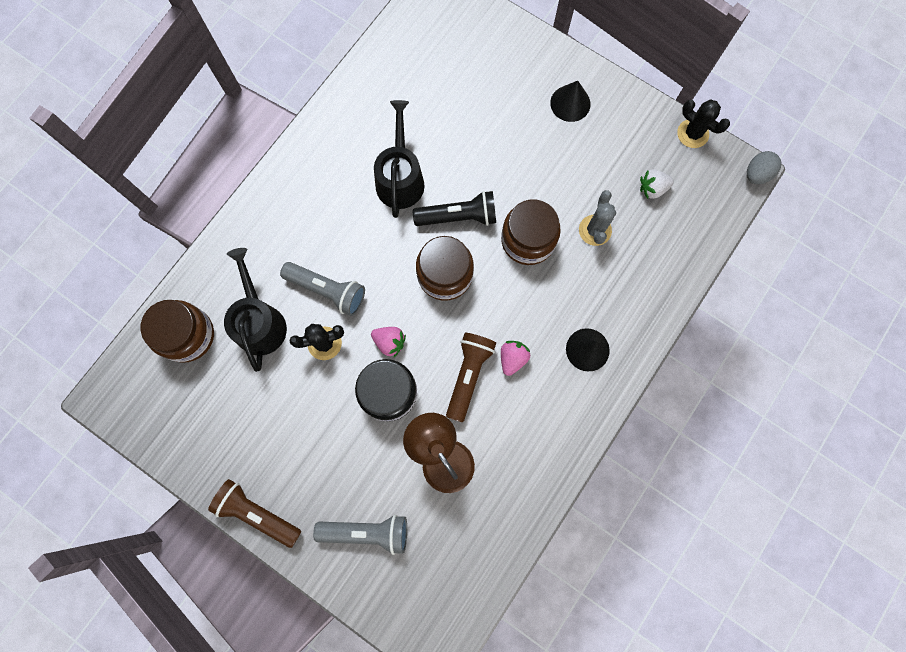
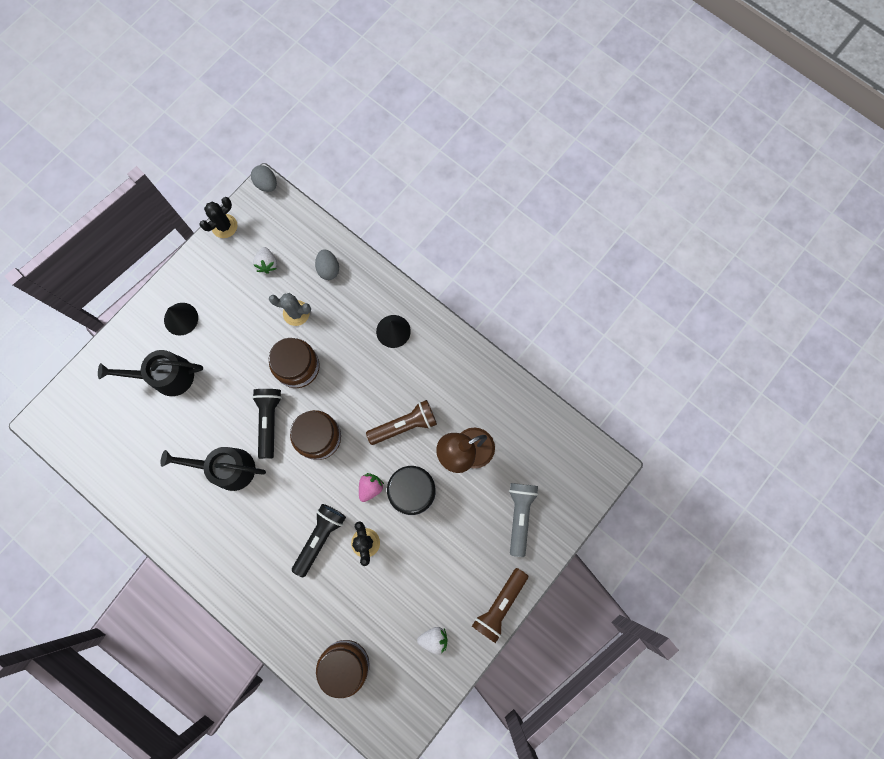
camera: 85 degrees left, 0 degrees up
black watering can [224,248,287,372] -> black watering can moved to [98,350,203,396]
grey flashlight [280,262,365,316] -> black flashlight [292,504,346,577]
brown flashlight [446,333,496,422] -> brown flashlight turned 135 degrees clockwise [366,400,437,445]
pink strawberry [501,341,530,376] -> none
none -> grey egg [315,249,339,280]
none -> white strawberry [417,627,447,655]

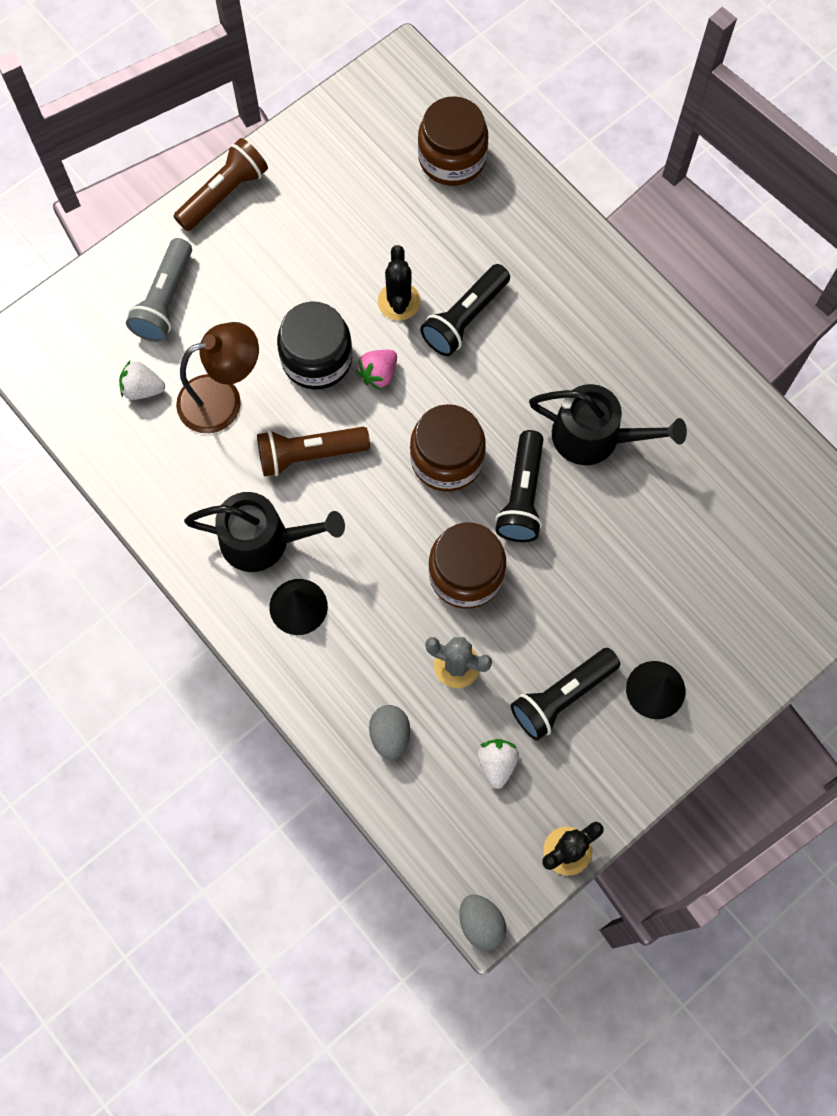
camera: 170 degrees left, 5 degrees down
black watering can [98,350,203,396] -> black watering can moved to [184,492,345,572]
white strawberry [417,627,447,655] -> white strawberry moved to [119,361,165,400]
none -> black flashlight [511,648,620,741]

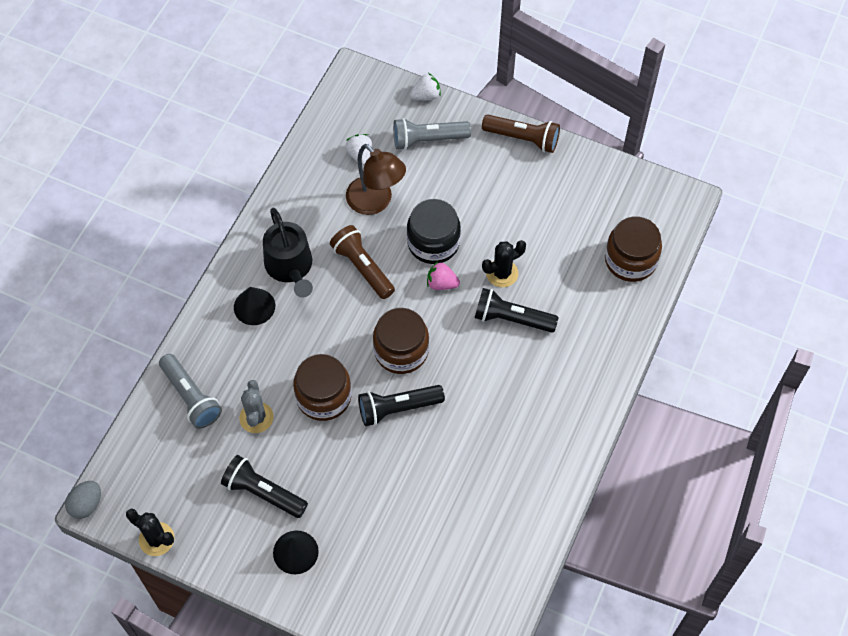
camera: 65 degrees right, 10 degrees down
grey egg [369,705,410,760] -> grey flashlight [159,354,222,429]
white strawberry [477,739,519,789] -> white strawberry moved to [410,73,441,100]
black watering can [529,384,687,465] -> none

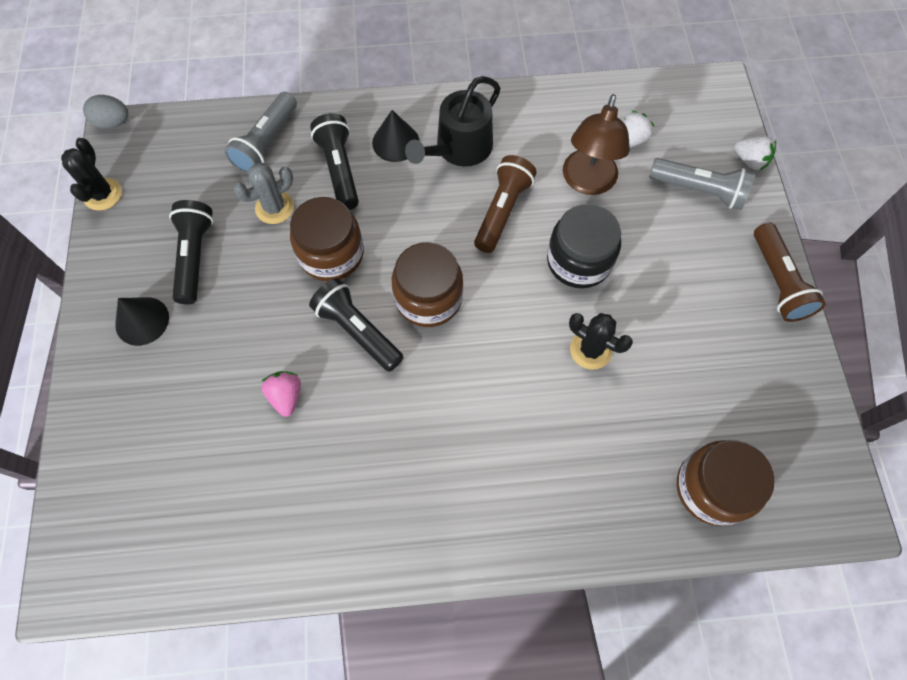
camera: 60 degrees right, 5 degrees up
grey flashlight [393,118,471,150] -> grey flashlight turned 150 degrees clockwise [649,158,755,210]
pink strawberry [427,261,460,290] -> pink strawberry moved to [261,371,301,417]
black flashlight [475,288,559,333] -> black flashlight moved to [310,113,359,210]

